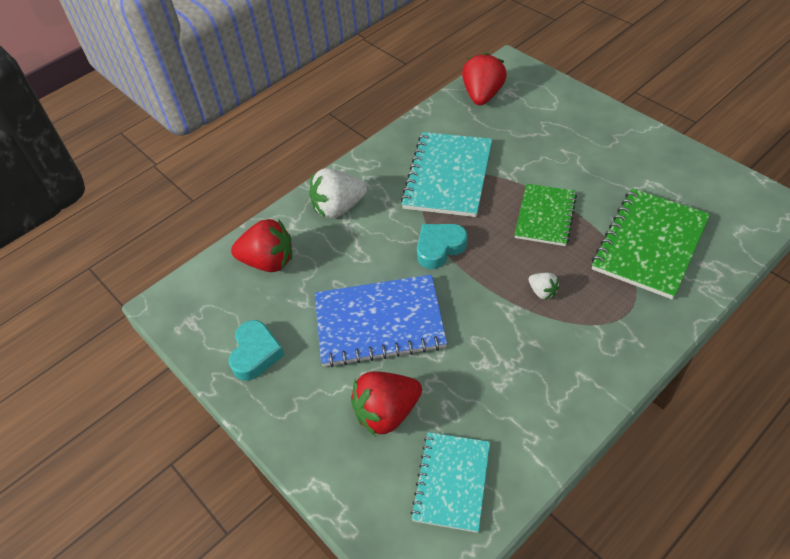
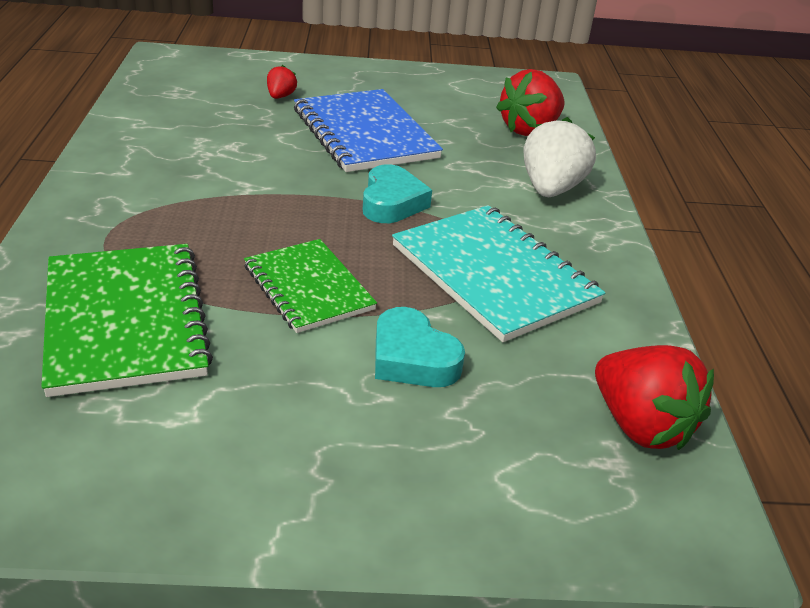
camera: 125 degrees right, 15 degrees down
turquoise heart [229,320,285,381] -> turquoise heart moved to [375,307,465,387]
blue notebook [315,274,447,367] -> blue notebook turned 60 degrees counterclockwise [294,89,443,172]
red strawberry [351,371,422,436] -> red strawberry [267,65,297,99], size x0.49
turquoise notebook [410,432,490,533] -> none
white strawberry [529,273,560,300] -> none

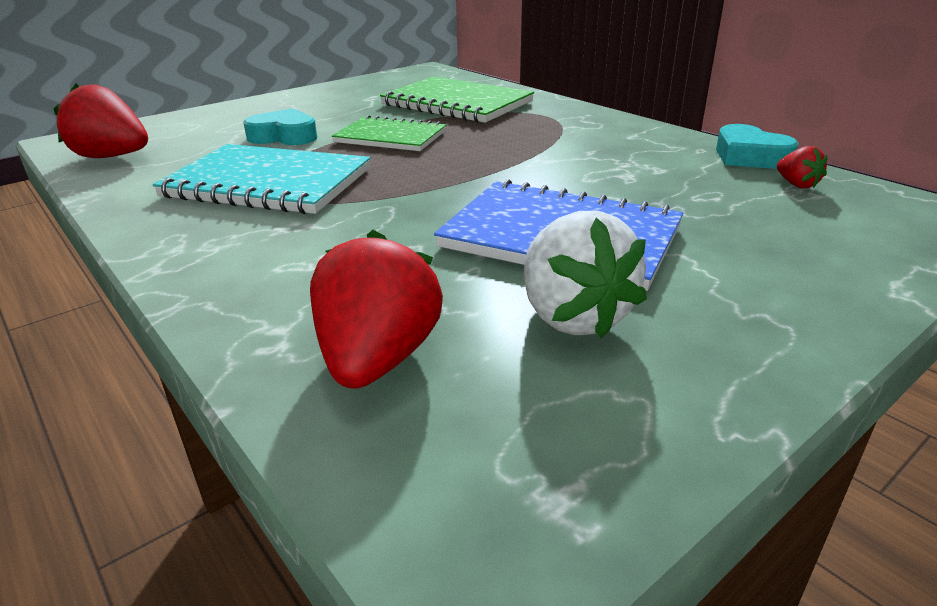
camera: 145 degrees right, 5 degrees down
red strawberry [267,65,297,99] -> red strawberry moved to [777,146,828,188]
turquoise heart [363,164,432,223] -> turquoise heart moved to [716,124,798,169]
white strawberry [524,117,596,197] -> white strawberry moved to [524,211,647,338]

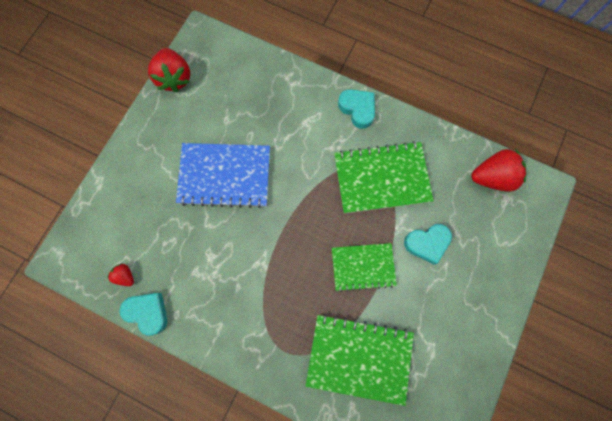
camera: 155 degrees right, 45 degrees up
turquoise notebook [153,144,370,214] -> green notebook [334,141,434,214]
red strawberry [310,230,443,389] -> red strawberry moved to [148,48,191,92]
white strawberry [524,211,647,338] -> none
none -> turquoise heart [338,89,375,129]

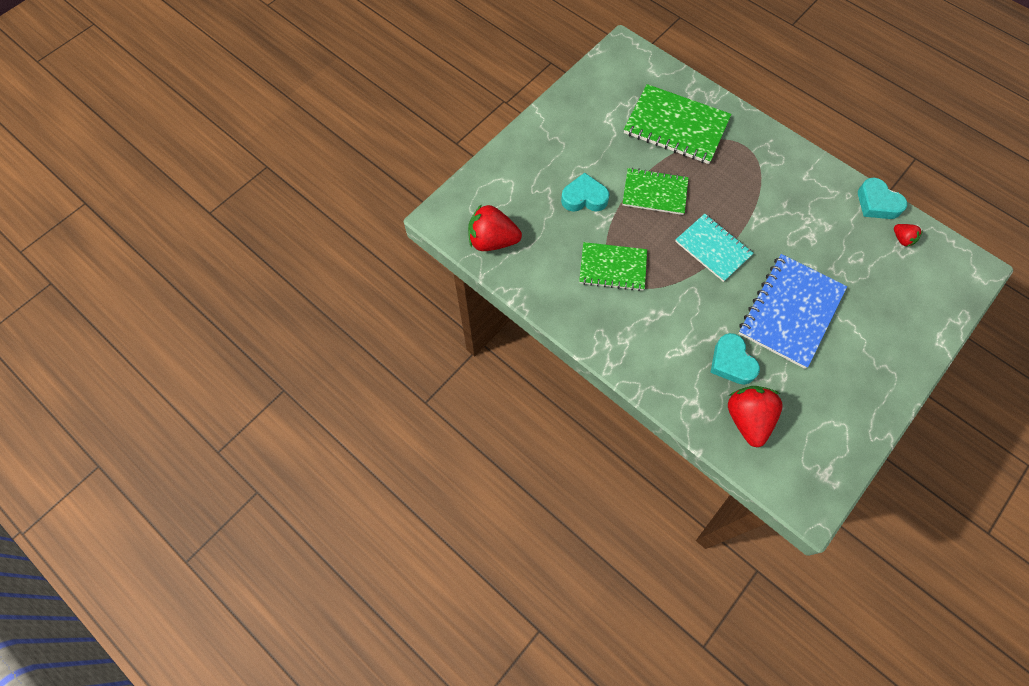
camera: 165 degrees left, 10 degrees down
red strawberry [148,48,191,92] -> red strawberry moved to [728,386,783,447]
blue notebook [176,143,270,208] -> blue notebook turned 75 degrees counterclockwise [738,254,847,369]
green notebook [334,141,434,214] -> green notebook [579,242,647,291], size x0.65
turquoise heart [338,89,375,129] -> turquoise heart moved to [710,333,760,385]
none -> turquoise notebook [675,214,754,282]

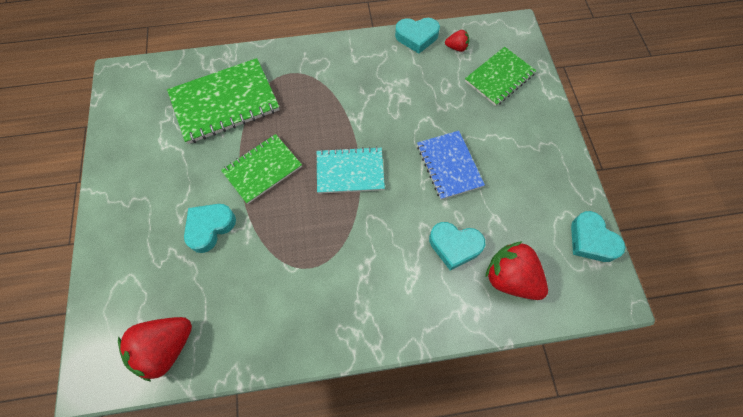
camera: 50 degrees left, 0 degrees up
green notebook [579,242,647,291] -> green notebook moved to [465,47,536,106]
blue notebook [738,254,847,369] -> blue notebook [417,131,485,200], size x0.65
none -> turquoise heart [571,211,625,262]

